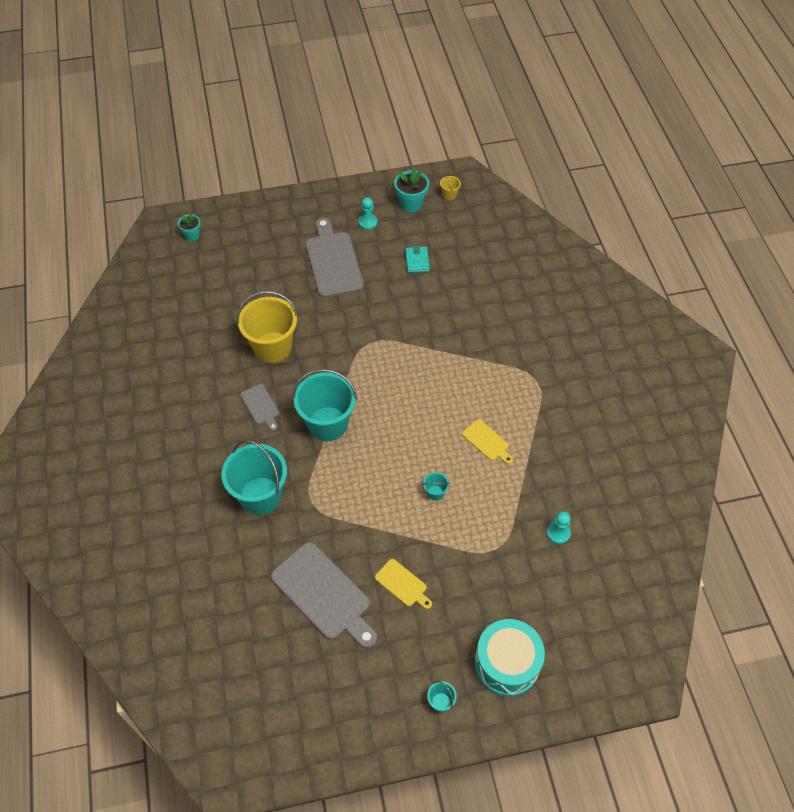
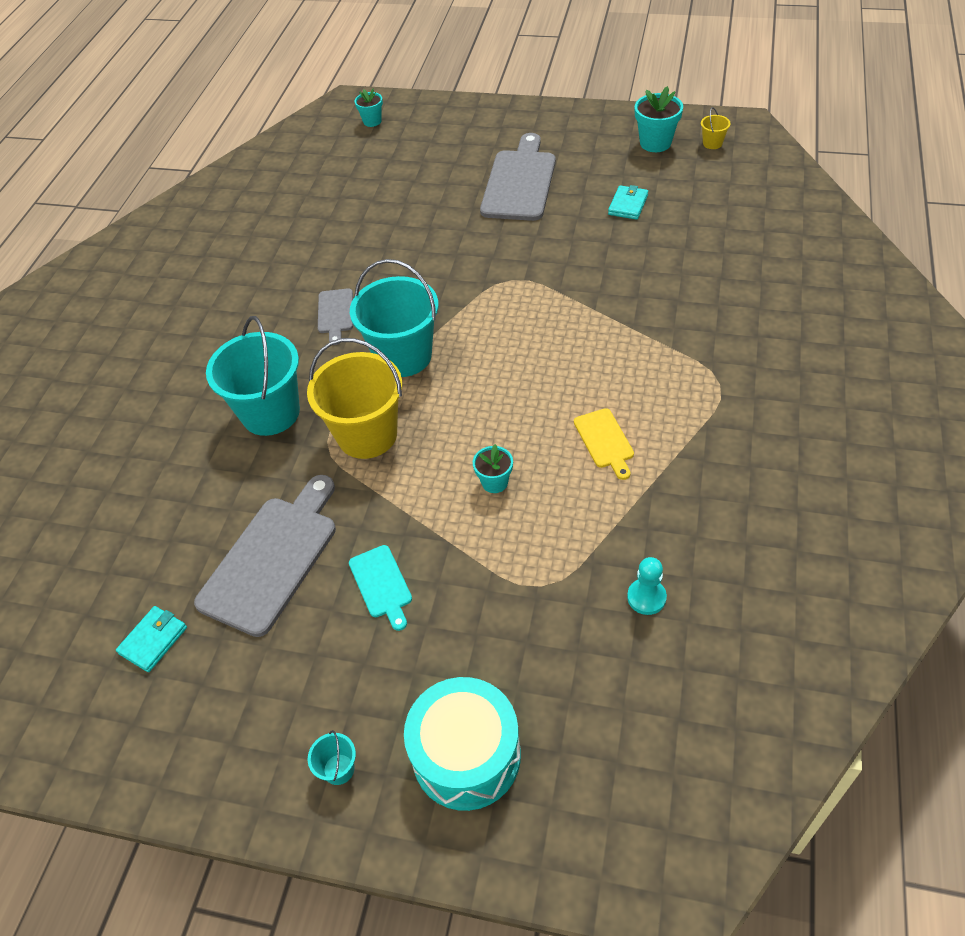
camera: 30 degrees right, 5 degrees down
yellow bucket [237,291,298,363] -> yellow bucket moved to [307,338,402,459]
grey cutting board [271,542,377,648] -> grey cutting board turned 135 degrees counterclockwise [194,475,336,637]
turquoise pawn [359,197,378,230] -> none
yellow cutting board [375,559,432,609] -> turquoise cutting board [349,545,412,631]
turquoise bucket [423,472,449,501] -> turquoise flower pot [473,444,513,493]
none -> turquoise wallet [116,606,187,672]

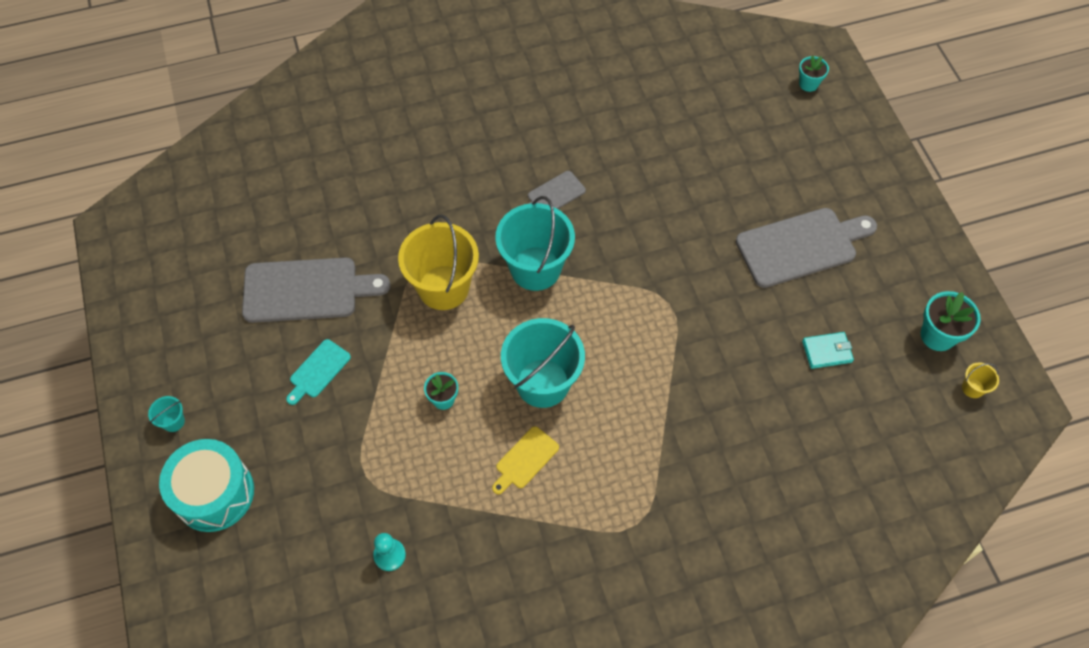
camera: 55 degrees right, 10 degrees up
turquoise wallet [116,606,187,672] -> none
turquoise bucket [206,316,300,436] -> turquoise bucket moved to [501,318,585,408]

